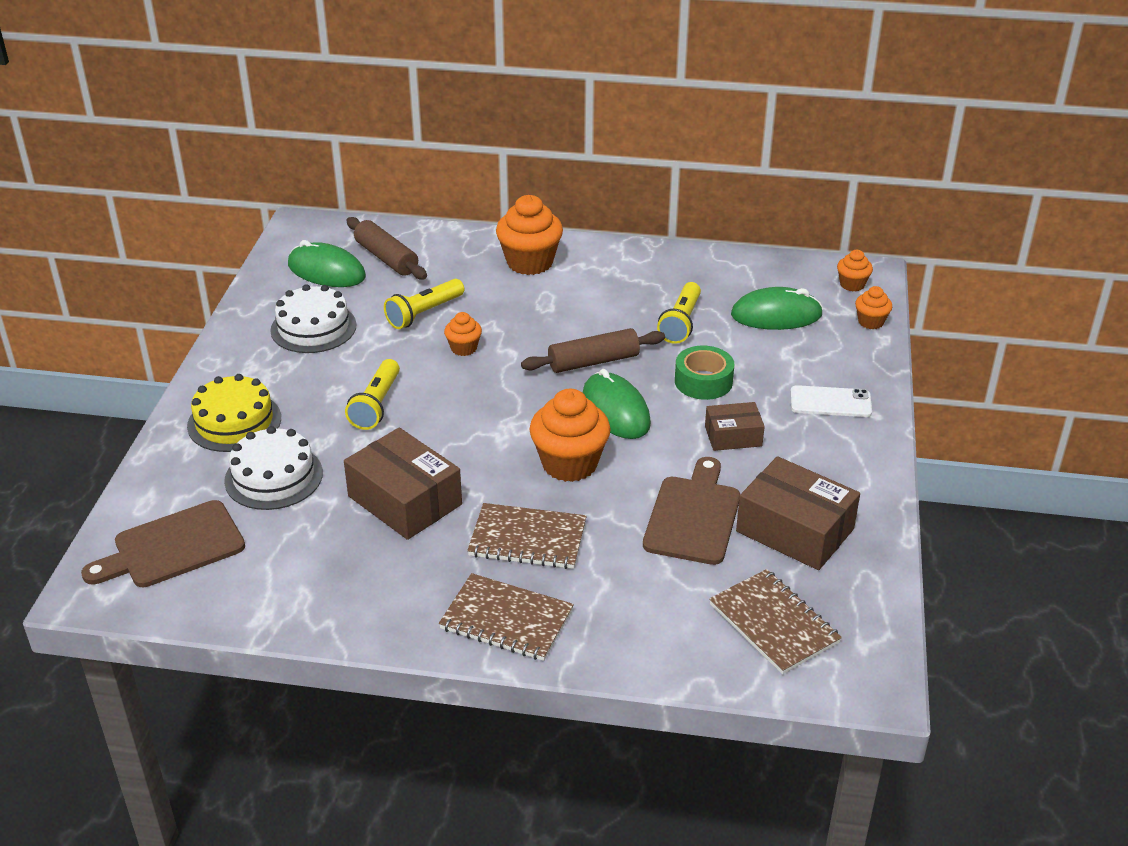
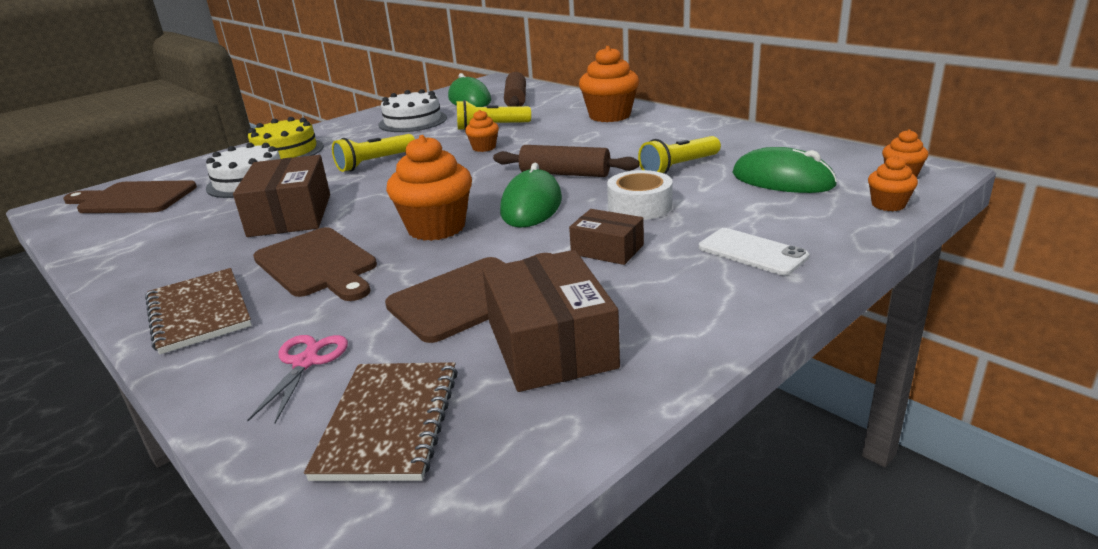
camera: 40 degrees right, 10 degrees down
brown notebook [467,503,587,569] -> brown cutting board [253,227,377,301]
green tape [675,346,734,400] -> white tape [607,170,673,220]
none -> pink scissors [247,335,348,423]

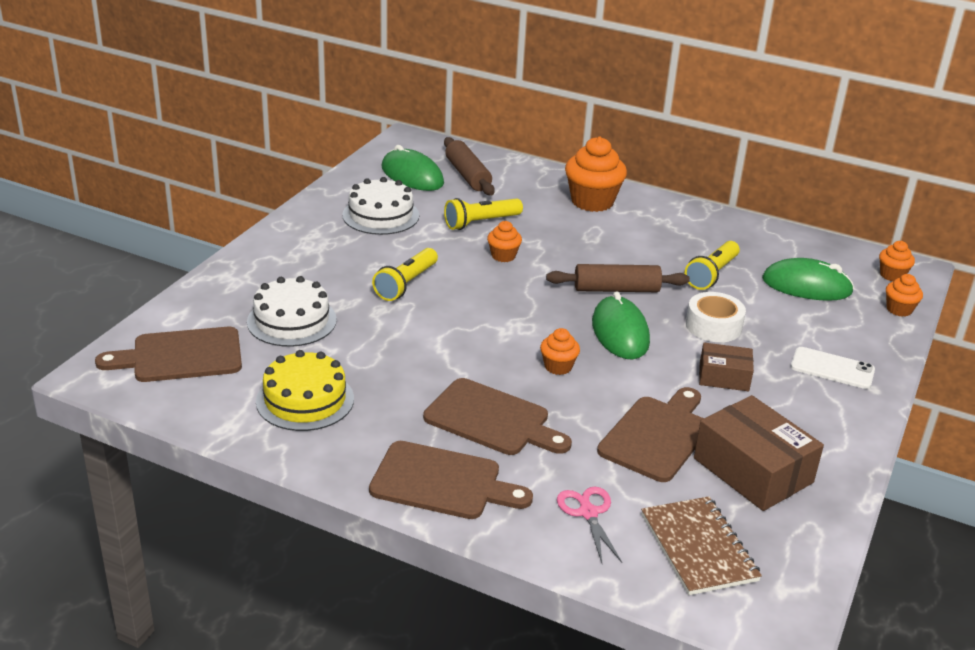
camera: 25 degrees left, 5 degrees up
brown notebook [145,268,252,354] -> brown cutting board [369,441,533,519]
brown box [233,155,330,237] -> none
yellow cake [248,117,324,159] -> yellow cake moved to [256,350,354,431]
orange cupcake [386,135,472,241] -> orange cupcake [540,328,580,375], size x0.52

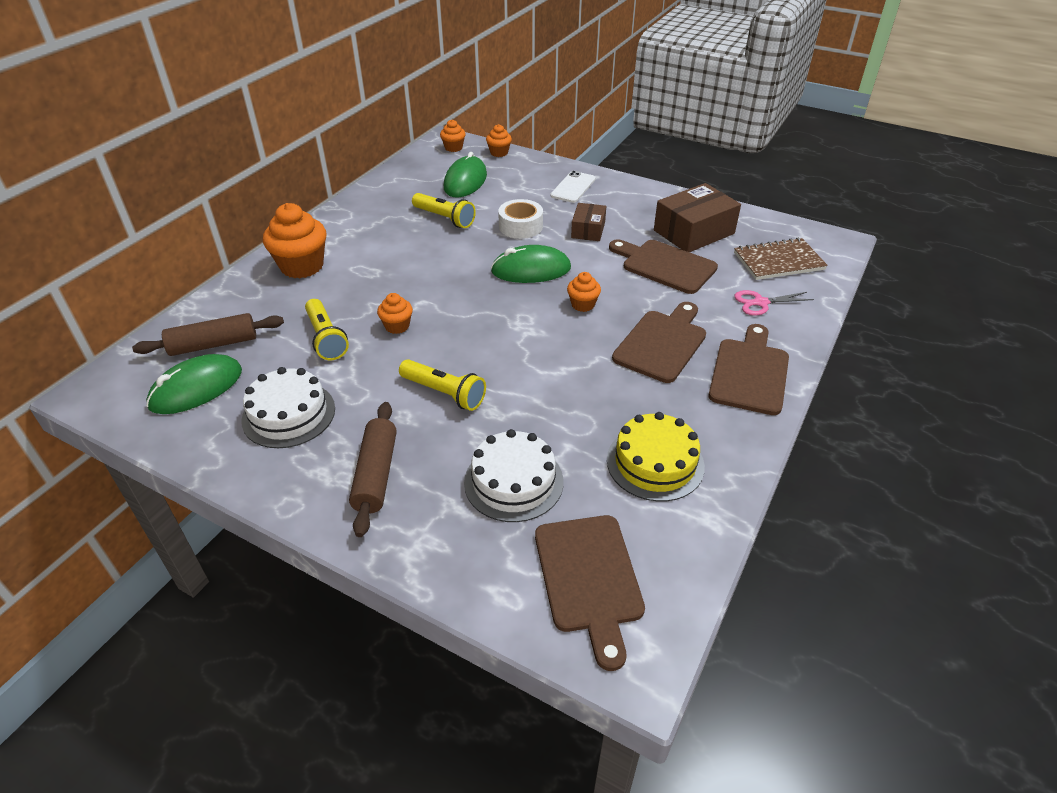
camera: 85 degrees left, 10 degrees up
brown rolling pin [546,264,690,292] -> brown rolling pin moved to [349,402,397,537]

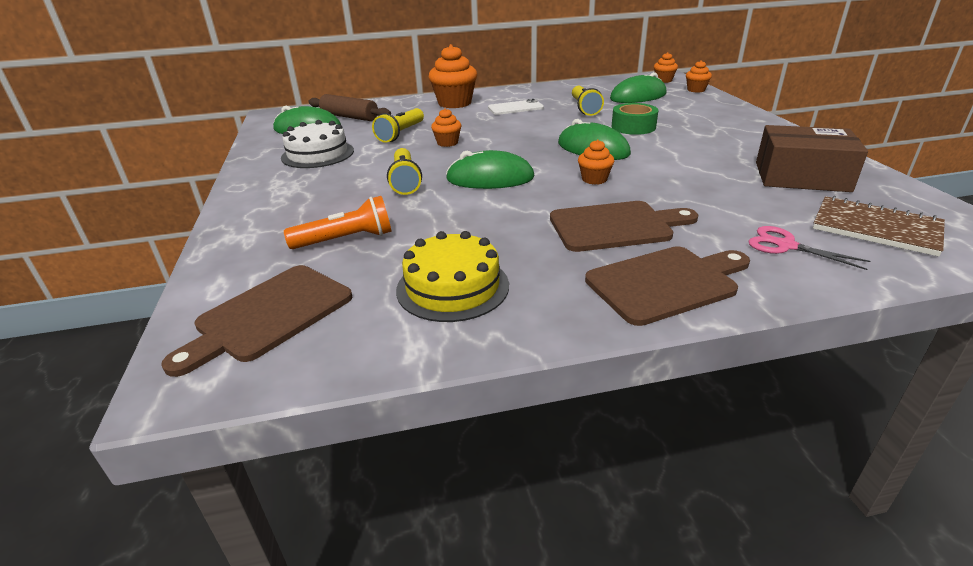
camera: 50 degrees right, 10 degrees down
brown rolling pin [349,402,397,537] -> none
white cake [464,429,563,522] -> orange flashlight [284,196,392,249]
white tape [498,199,543,239] -> green tape [611,103,658,135]
white phone [551,171,596,203] -> white phone moved to [488,99,544,115]
brown box [571,203,606,241] -> none
brown cutting board [609,239,718,294] -> none
none -> green mouse [446,150,535,189]

